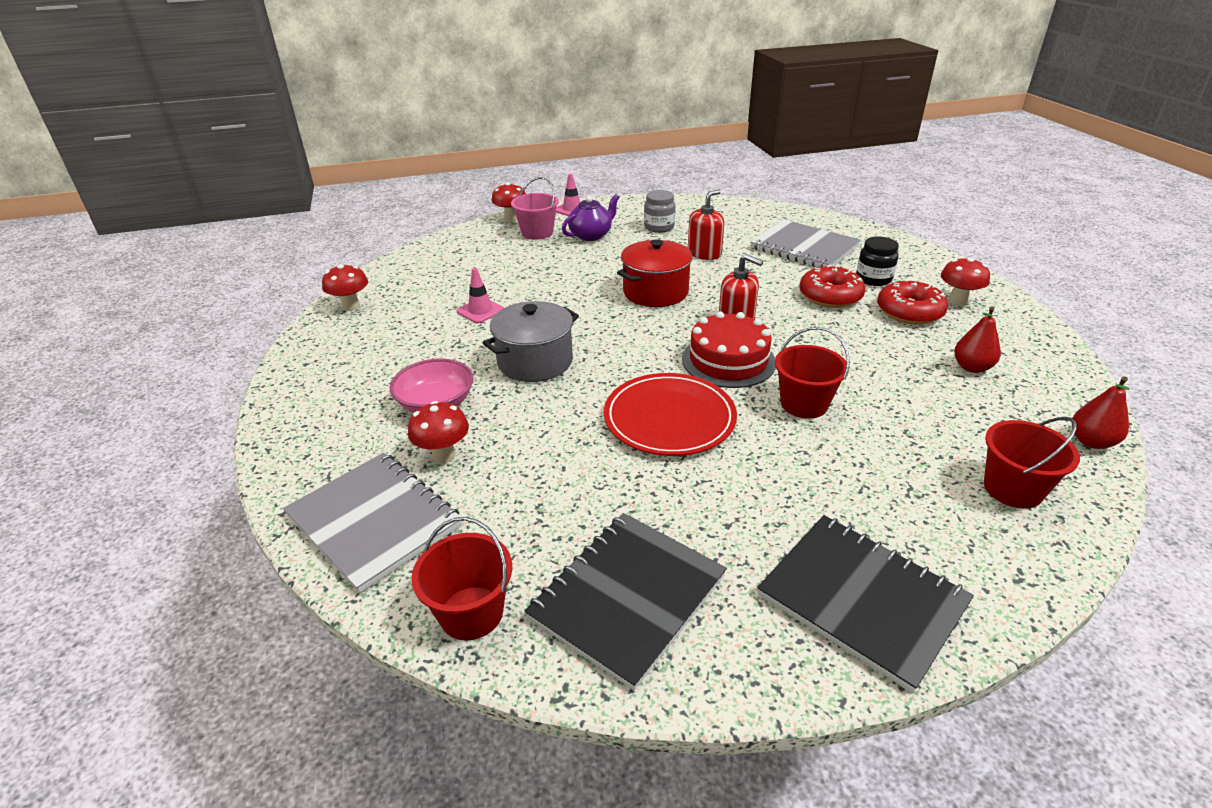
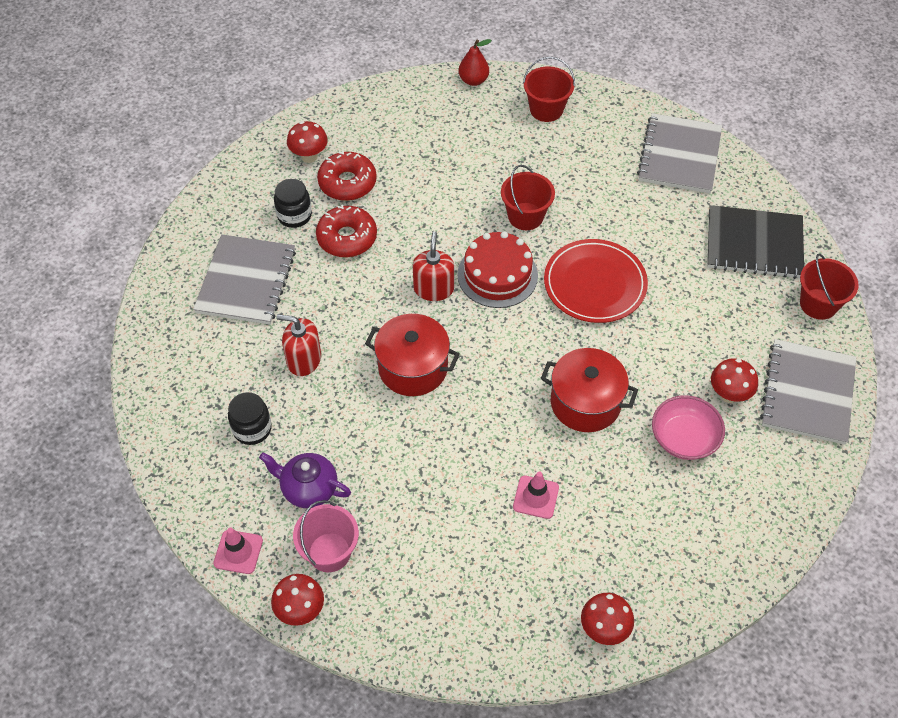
camera: 120 degrees left, 20 degrees up
grey pot [483,301,579,382] -> red pot [541,348,638,432]
grey jar [644,190,676,233] -> black jar [228,392,272,445]
black notebook [757,515,974,693] -> grey notebook [637,113,722,194]
red pear [954,306,1001,373] -> none

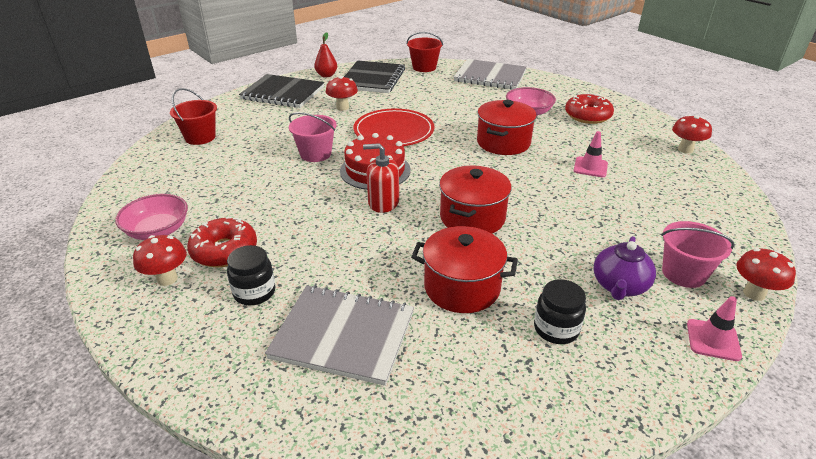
camera: 85 degrees left, 20 degrees down
red soap dispenser [277,314,321,376] -> red pot [411,226,518,313]
red donut [316,205,377,257] -> red donut moved to [565,93,614,124]
red pear [459,39,492,86] -> red pear moved to [314,32,337,77]
red bucket [501,165,555,230] -> pink bucket [289,112,337,162]
grey notebook [637,113,722,194] -> black notebook [239,74,324,108]
red mushroom [711,358,758,403] -> red mushroom moved to [326,76,358,111]
none -> pink bowl [115,194,188,240]

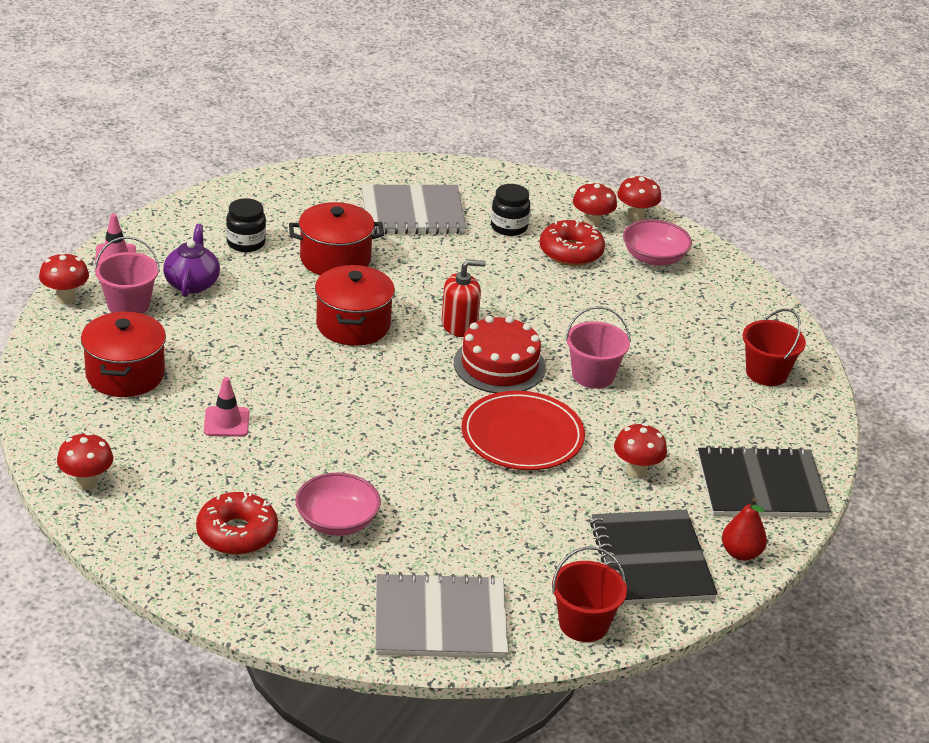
camera: 155 degrees right, 0 degrees up
red pot [477,100,537,155] -> red pot moved to [81,311,166,397]
none -> red mushroom [617,176,661,222]

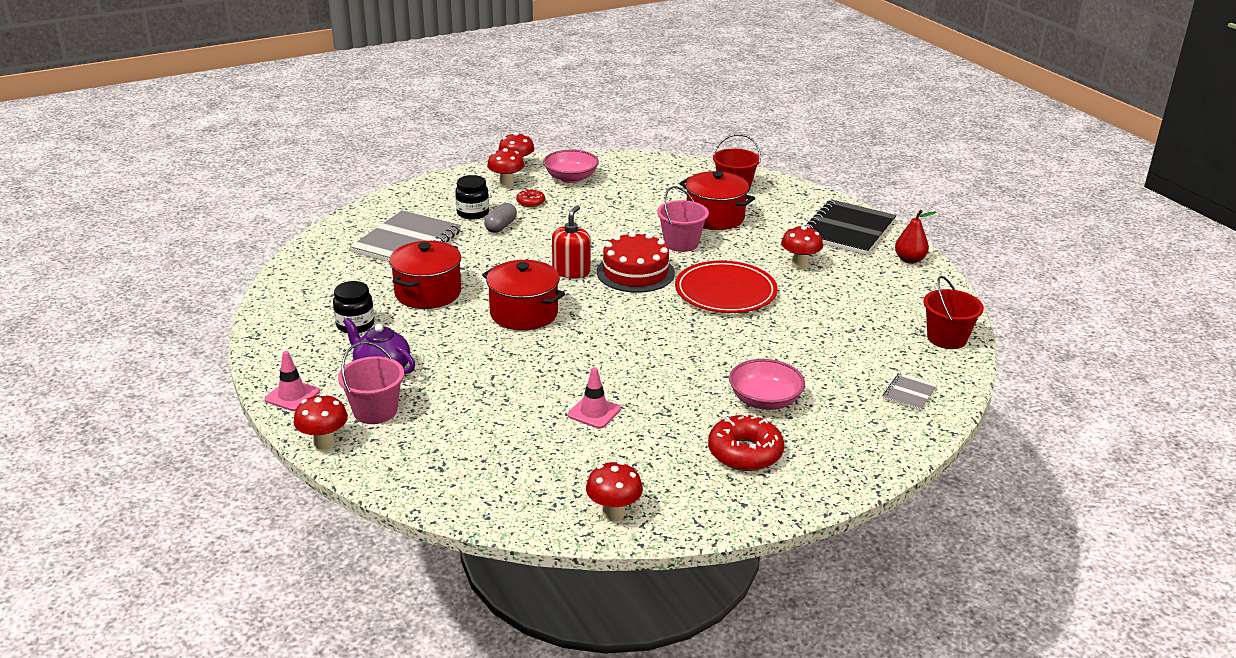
camera: 55 degrees left, 5 degrees down
red pot [81,311,166,397] -> red pot moved to [680,171,755,230]
grey notebook [376,572,508,658] -> grey notebook [883,373,937,411], size x0.46
red donut [540,219,605,266] -> red donut [516,188,545,207], size x0.53
black notebook [590,510,718,605] -> none
none -> grey capsule [484,203,517,233]

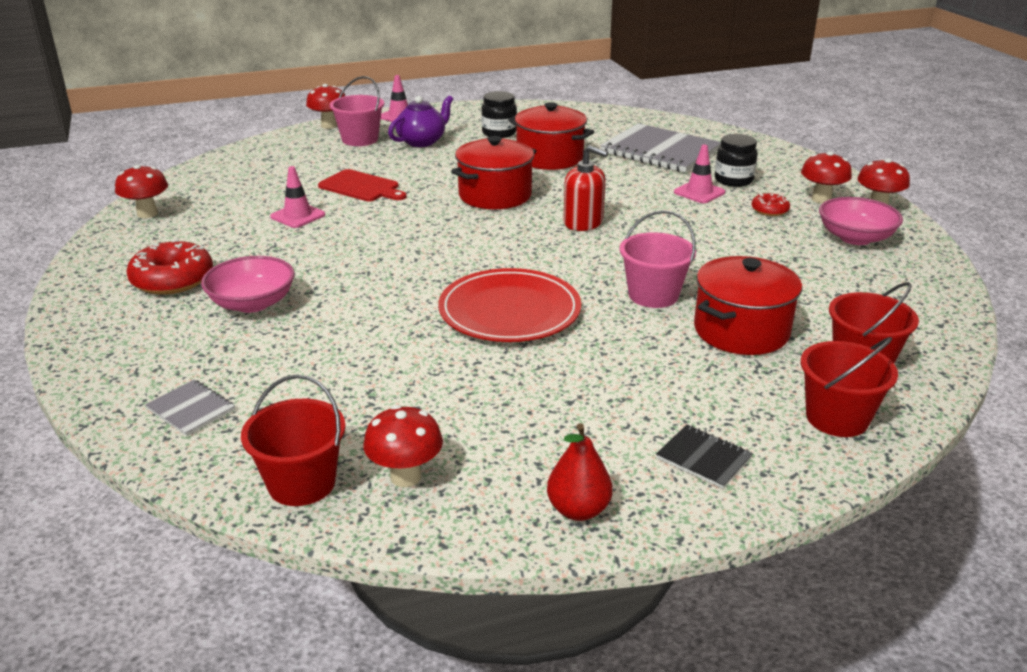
camera: 100 degrees right, 0 degrees up
grey capsule [484,203,517,233] -> pink traffic cone [674,145,725,203]
red cake [597,232,675,293] -> none
red mushroom [781,226,823,269] -> red mushroom moved to [363,405,443,487]
black notebook [804,199,896,255] -> black notebook [656,425,753,489], size x0.46
none -> red cutting board [318,169,406,201]
none -> red bucket [801,337,898,437]

